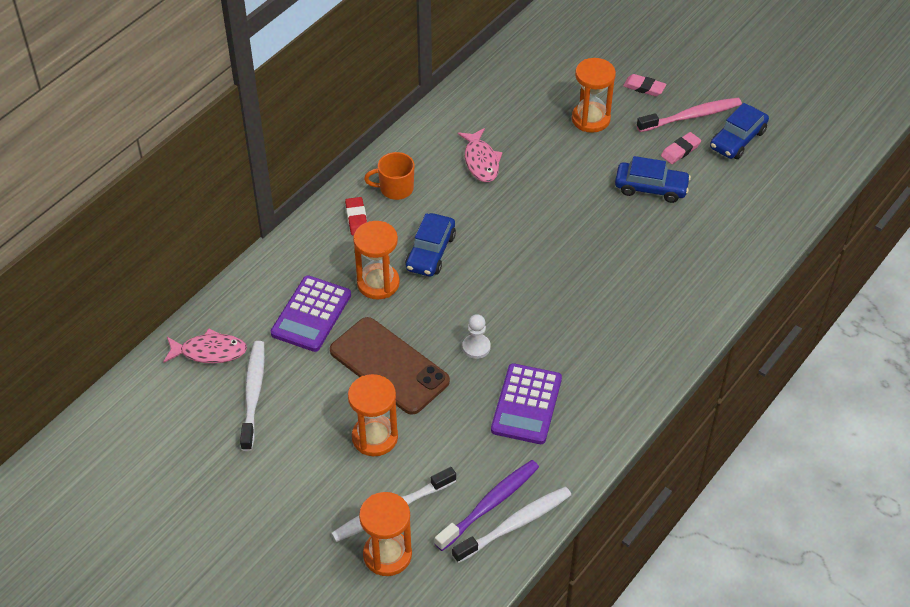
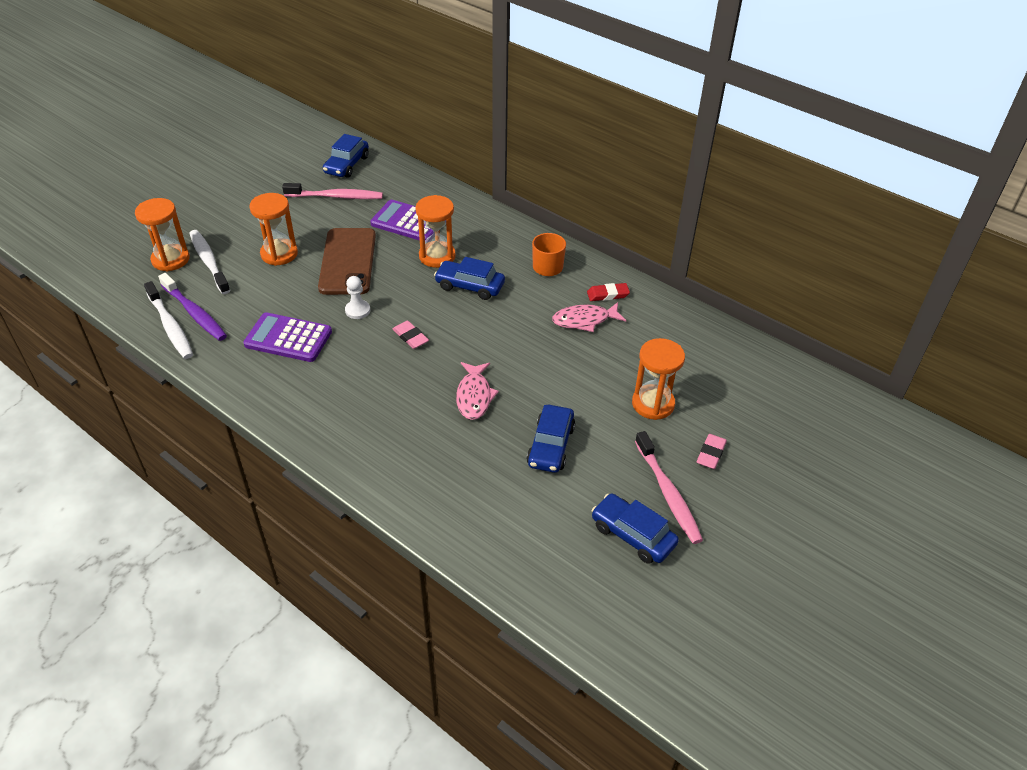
camera: 90 degrees right, 5 degrees down
pink fish [163,328,247,363] -> pink fish moved to [456,362,499,420]
white toothbrush [240,341,265,451] -> pink toothbrush [282,183,383,199]
brown phone [330,317,450,415] -> brown phone turned 45 degrees counterclockwise [318,228,376,295]
red eraser [345,197,367,236] -> red eraser moved to [587,283,630,301]
pink eraser [661,132,701,164] -> pink eraser moved to [393,321,429,349]
none -> blue car [323,134,369,178]

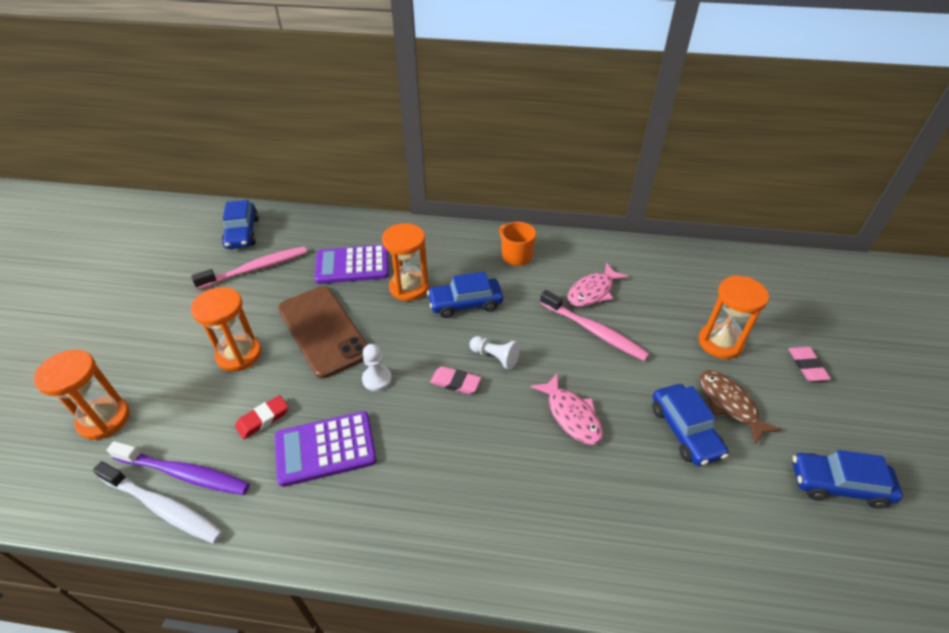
camera: 30 degrees left, 0 degrees up
white toothbrush [189,230,230,294] -> none
red eraser [587,283,630,301] -> red eraser moved to [235,395,288,439]
pink toothbrush [635,431,703,544] -> pink toothbrush moved to [540,290,649,361]
none -> white pawn [470,336,520,370]
none -> brown fish [700,370,782,445]

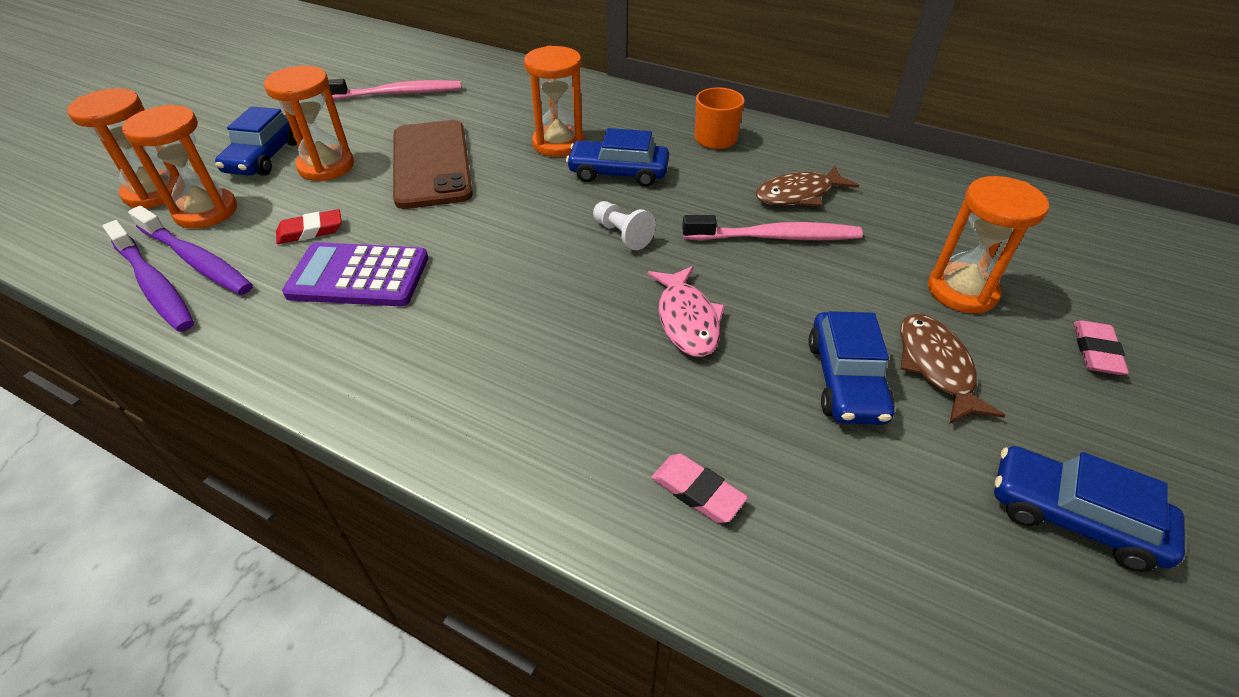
camera: 20 degrees right, 0 degrees up
white toothbrush [93,461,223,544] -> purple toothbrush [103,220,194,332]
blue car [222,200,259,249] -> blue car moved to [215,106,297,176]
purple calculator [314,245,389,284] -> none
white pawn [362,344,392,391] -> none
pink eraser [430,366,481,394] -> pink eraser moved to [651,454,748,523]
pink toothbrush [540,290,649,361] -> pink toothbrush turned 60 degrees counterclockwise [682,215,863,240]
pink fish [567,263,629,307] -> brown fish [755,165,859,206]
none -> orange hourglass [122,105,237,229]

